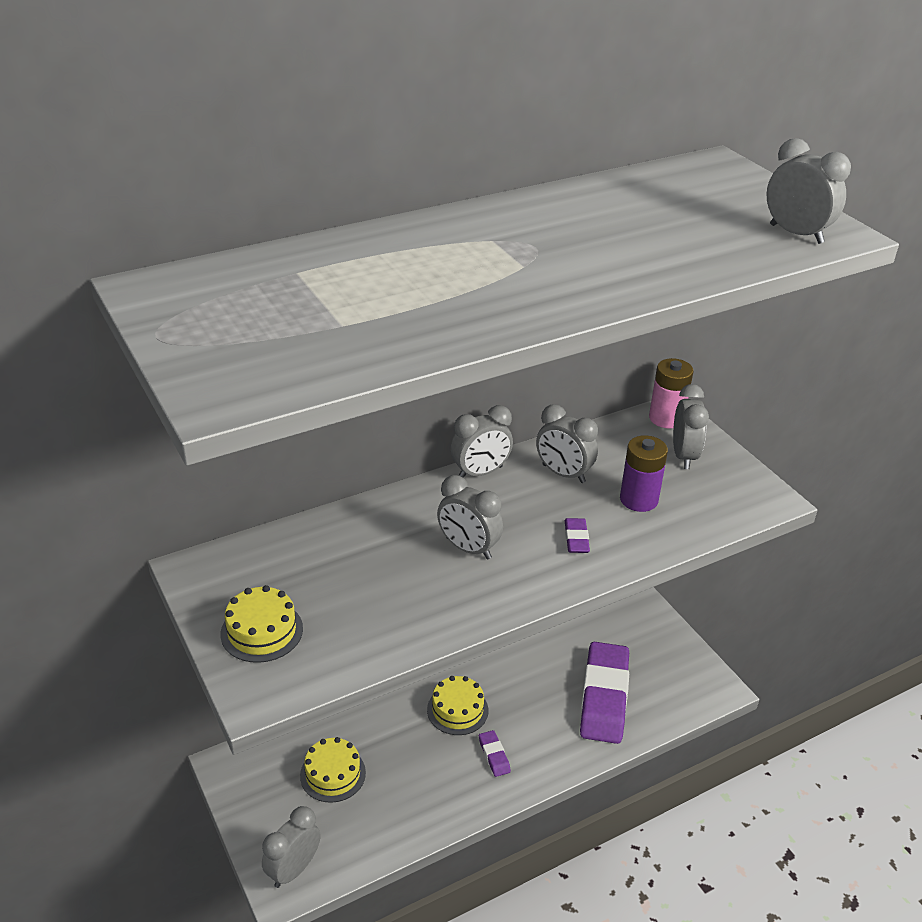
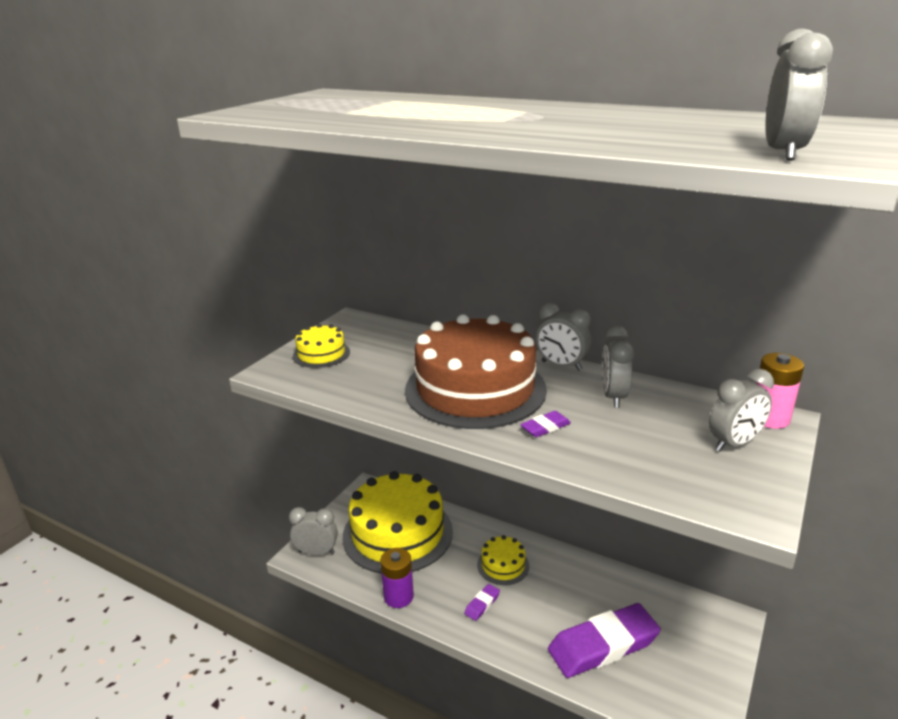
camera: 60 degrees right, 10 degrees down
yellow cake [300,737,366,803] -> yellow cake [343,471,453,574], size x2.25
grey clock [437,475,503,560] -> brown cake [405,314,547,429]
purple battery [620,435,668,512] -> purple battery moved to [380,548,414,608]

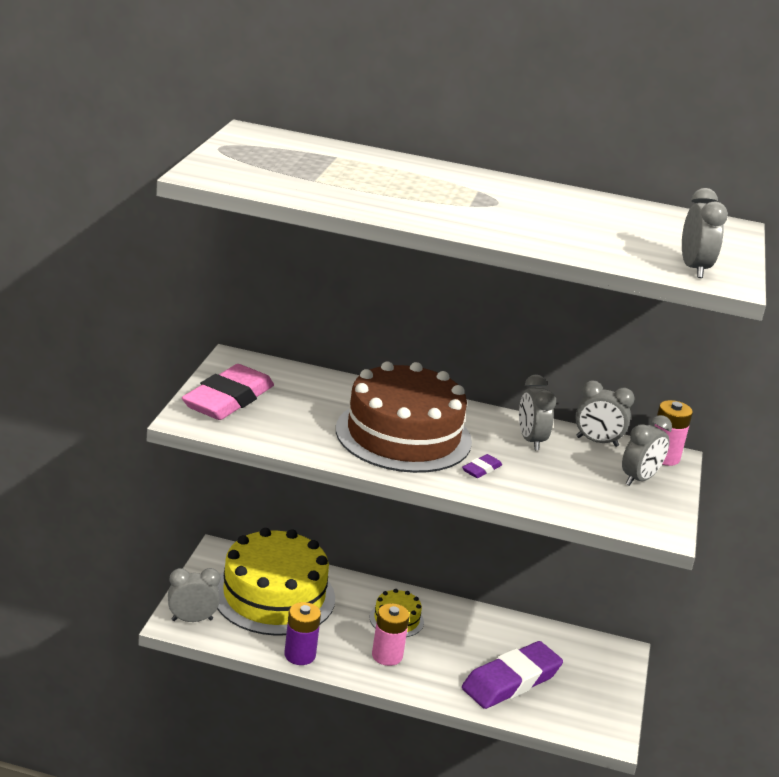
camera: 20 degrees left, 0 degrees up
yellow cake [293,324,350,368] -> pink eraser [182,364,274,420]
purple eraser [464,584,500,621] -> pink battery [372,603,409,666]
grey clock [536,303,591,371] -> grey clock moved to [575,380,635,447]

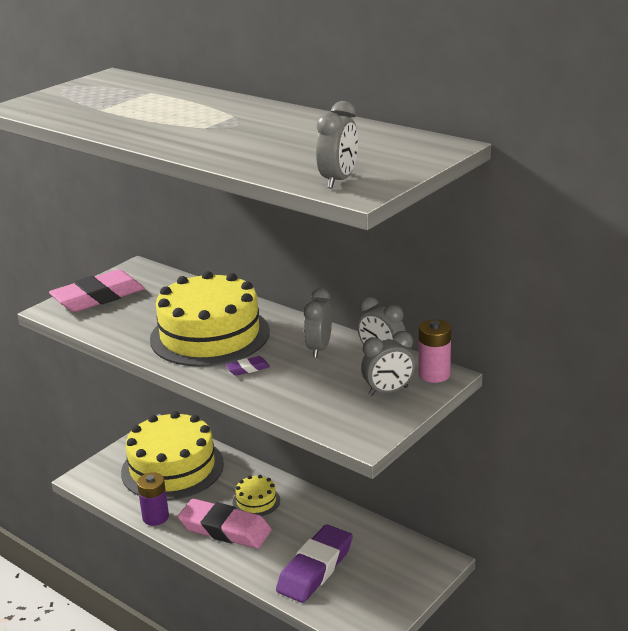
camera: 30 degrees right, 0 degrees up
grey clock [168,568,220,622] -> none
brown cake [336,361,472,473] -> yellow cake [150,271,270,367]
pink battery [372,603,409,666] -> pink eraser [178,499,272,549]
purple eraser [462,641,563,709] -> purple eraser turned 45 degrees counterclockwise [276,524,353,603]

